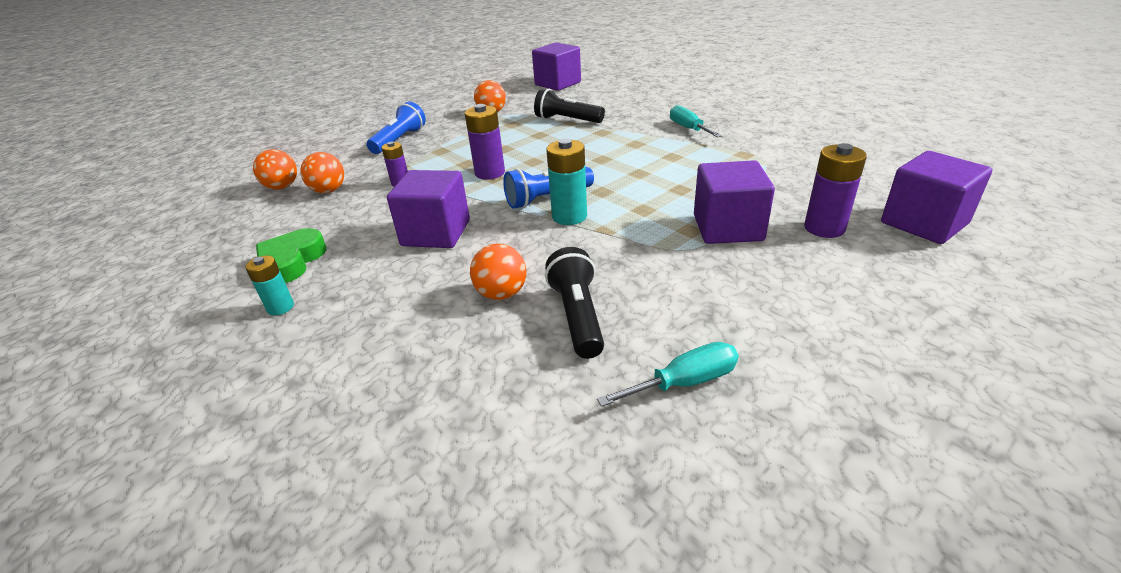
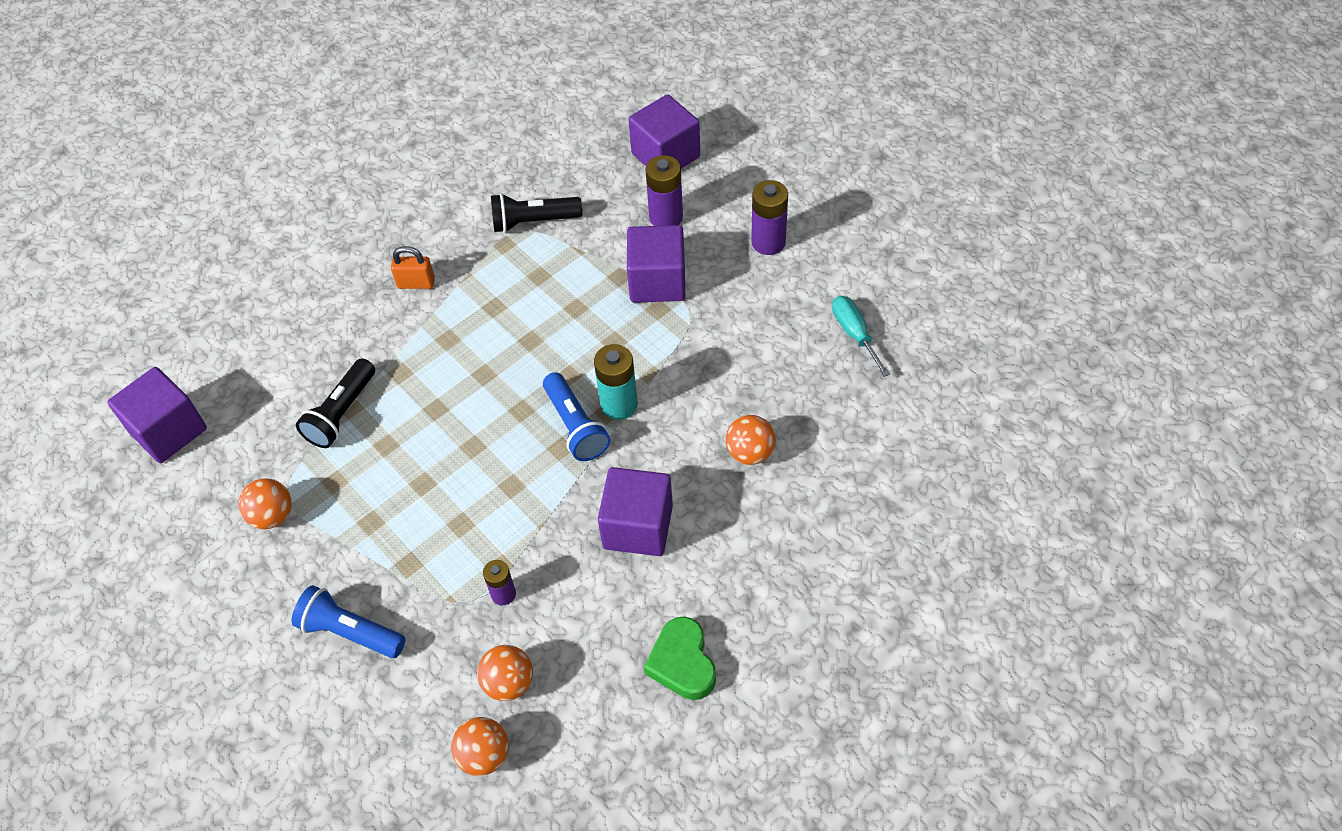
camera: 90 degrees left, 20 degrees up
turquoise battery [245,256,294,316] -> none
green heart [256,228,327,283] -> green heart turned 60 degrees clockwise [644,616,716,700]
purple battery [465,104,505,180] -> purple battery moved to [751,180,788,255]
black flashlight [545,247,604,359] -> black flashlight moved to [491,193,582,233]
turquoise screwdriver [670,105,722,138] -> orange padlock [391,246,435,289]

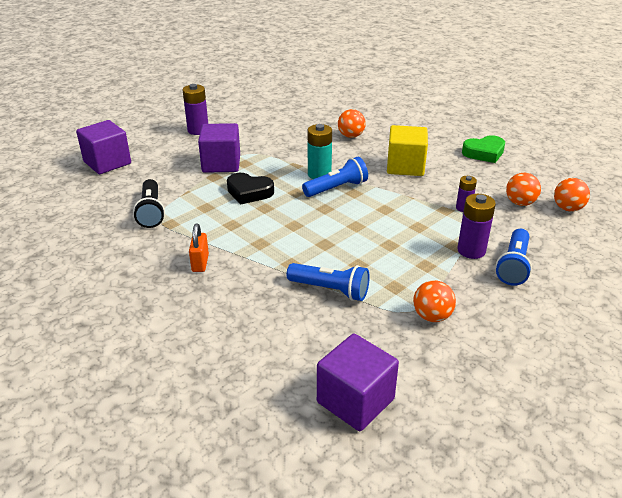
camera: 95 degrees left, 20 degrees down
black flashlight [296,358,375,448] -> blue flashlight [287,263,370,301]
purple cube [598,467,673,556] -> yellow cube [387,125,428,176]
purple battery [645,155,683,226] -> purple battery moved to [457,194,496,259]
turquoise screwdriver [832,296,890,377] -> none
none -> black heart [227,173,274,205]

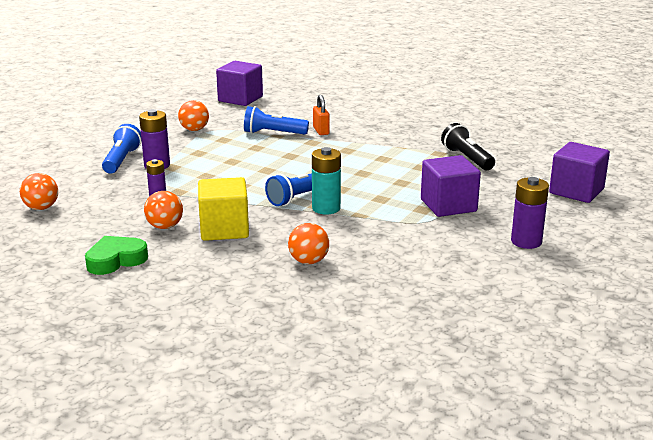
camera: 165 degrees right, 10 degrees down
orange padlock [189,224,209,272] -> orange padlock moved to [313,95,330,135]
black heart [227,173,274,205] -> none
orange ball [506,173,541,206] -> orange ball moved to [144,191,183,229]

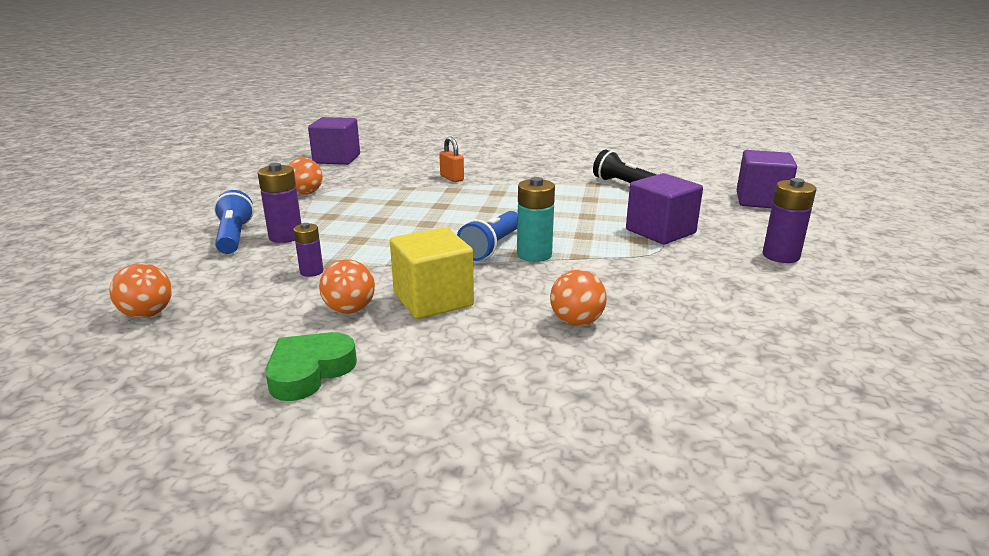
camera: 20 degrees left, 0 degrees up
blue flashlight [244,106,309,135] -> none

